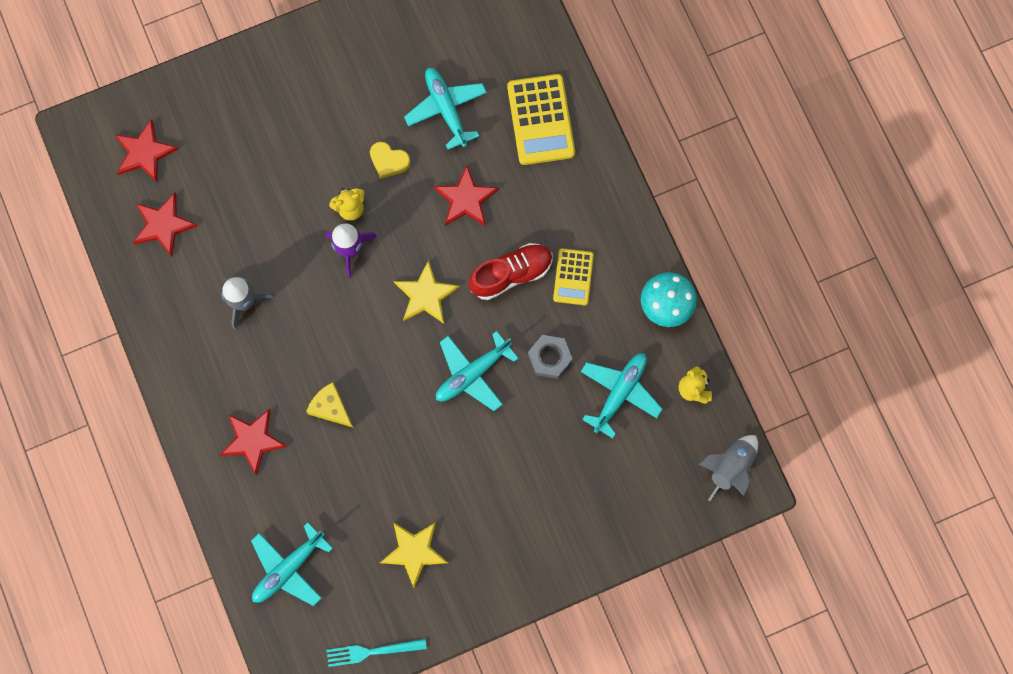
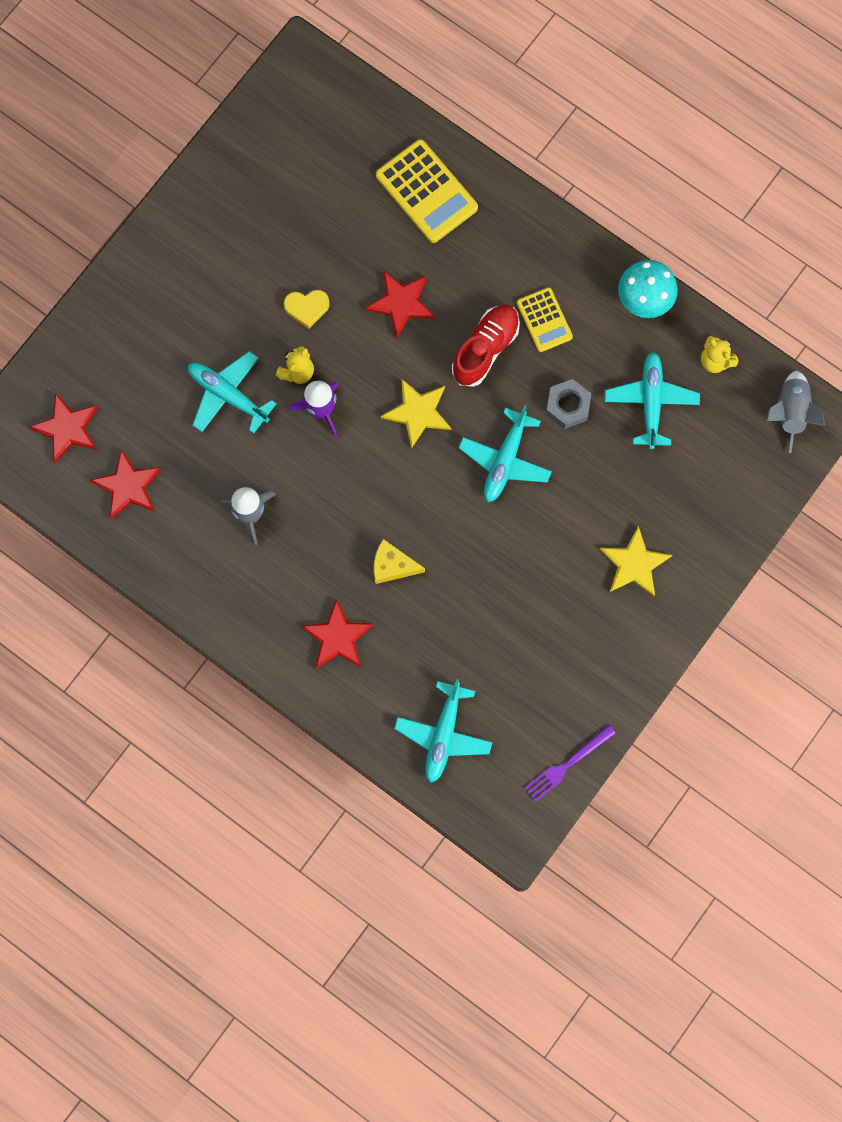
camera: 30 degrees left, 0 degrees up
turquoise fork [327,639,427,667] -> purple fork [524,725,616,802]
yellow star [380,522,448,588] -> yellow star moved to [600,526,672,597]
turquoise plane [404,67,487,150] -> turquoise plane moved to [188,351,277,433]

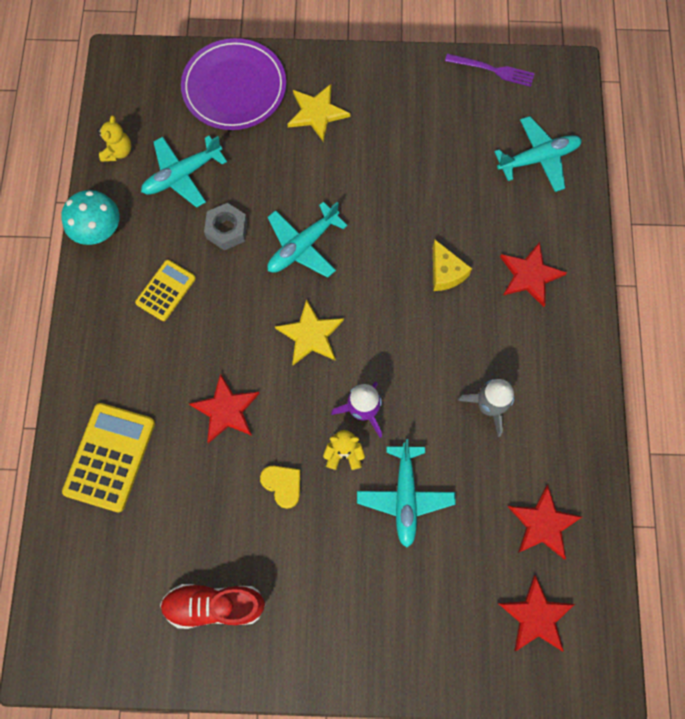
camera: 125 degrees left, 5 degrees down
red shoe [452,305,520,387] -> red shoe moved to [160,584,266,629]
turquoise plane [459,405,552,502] -> turquoise plane turned 150 degrees clockwise [267,202,348,278]
grey rocket [766,371,825,453] -> none
none -> purple plate [181,38,286,130]

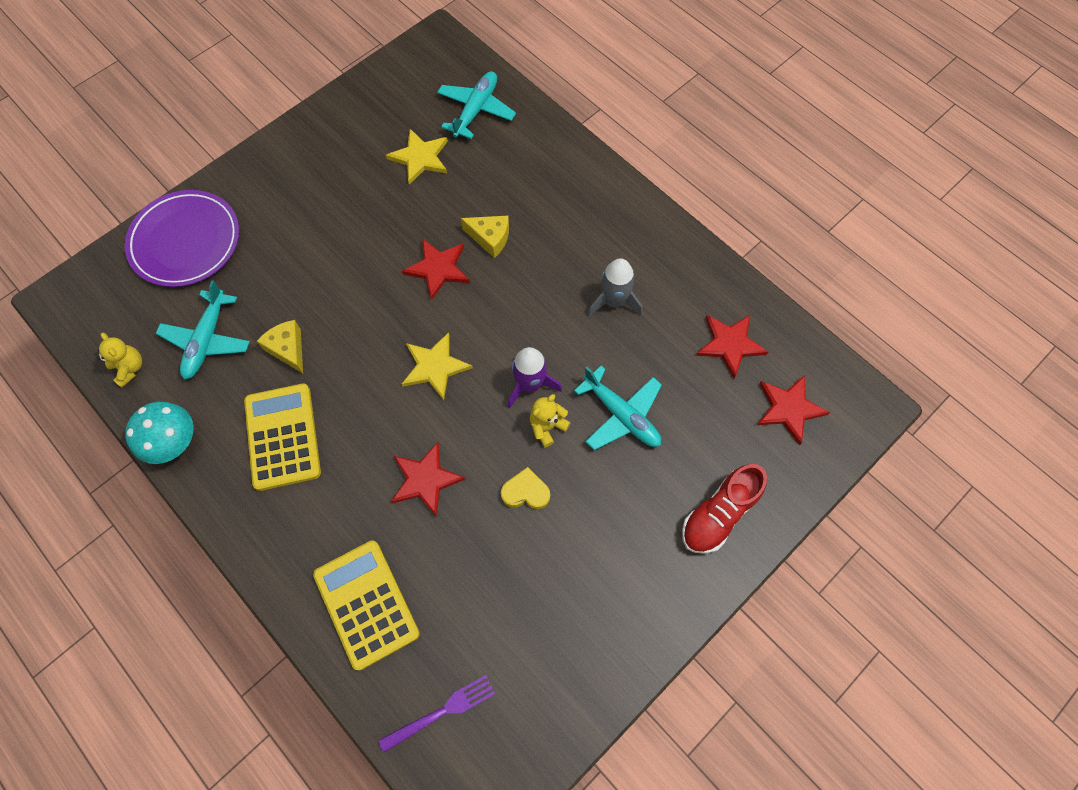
camera: 45 degrees left, 5 degrees down
yellow calculator [135,260,196,321] -> yellow calculator [244,384,321,491], size x1.64
red shoe [160,584,266,629] -> red shoe moved to [682,464,767,554]
grey nut [204,203,247,250] -> yellow cheese [257,320,303,373]
turquoise plane [267,202,348,278] -> none
yellow star [287,84,350,142] -> yellow star moved to [386,129,448,185]
purple fork [445,54,535,87] -> purple fork moved to [378,675,495,753]
red star [500,242,567,307] -> red star moved to [402,238,470,300]

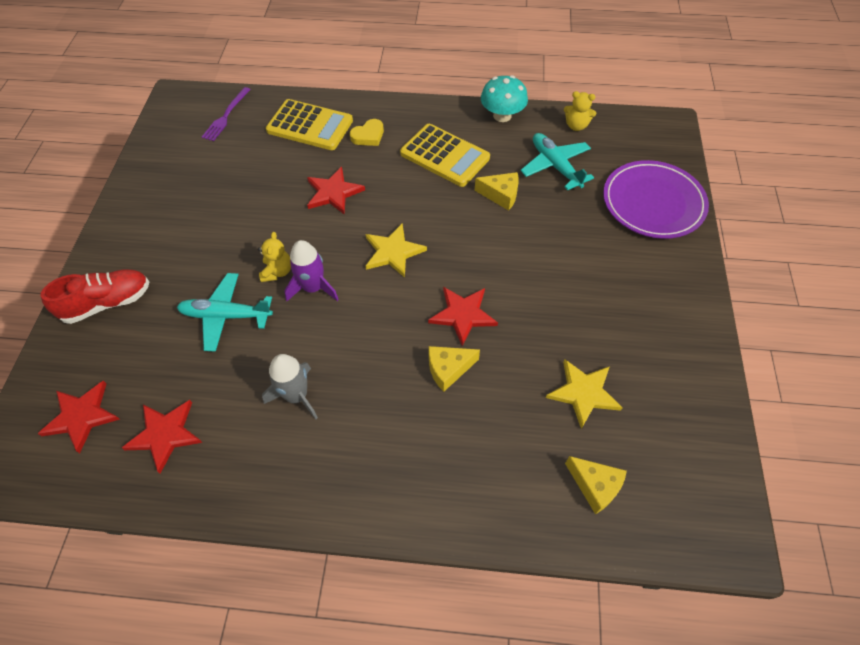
camera: 140 degrees right, 10 degrees down
turquoise plane [437,71,516,139] -> yellow cheese [565,456,627,514]
yellow heart [501,467,550,509] -> yellow heart moved to [350,119,384,146]
red shoe [682,464,767,554] -> red shoe turned 60 degrees clockwise [41,269,149,324]

